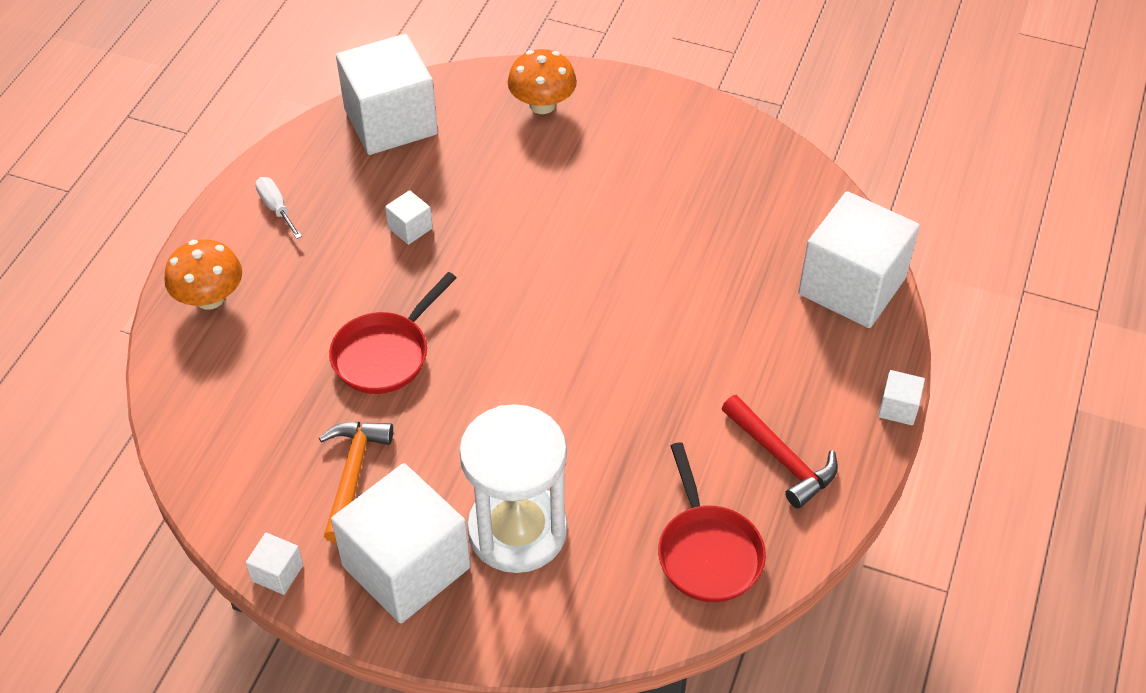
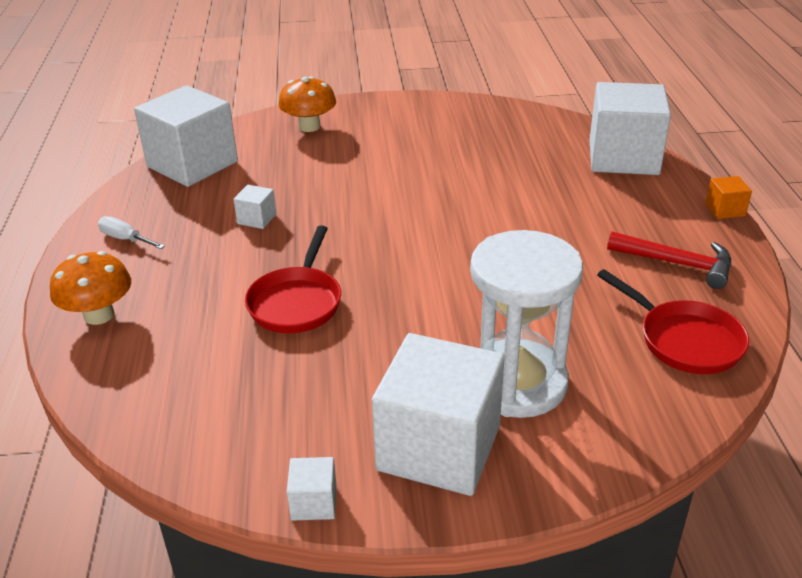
camera: 25 degrees left, 15 degrees down
orange hammer [319,422,393,543] -> none
white cube [878,370,925,425] -> orange cube [705,176,752,219]

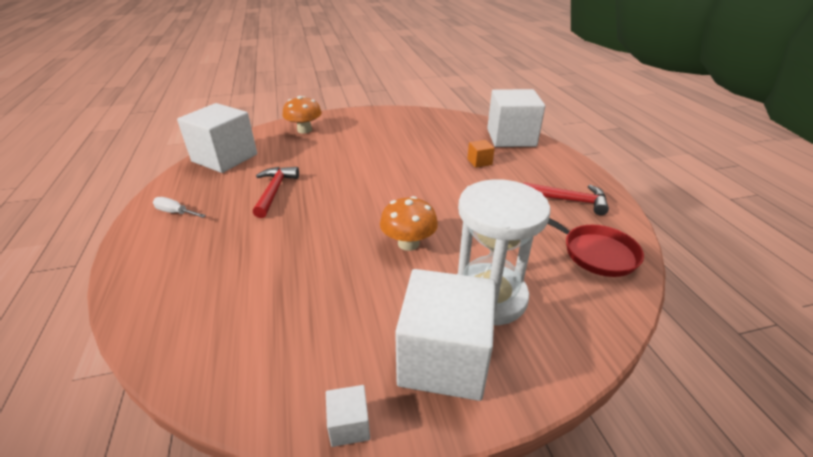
camera: 10 degrees left, 0 degrees up
orange mushroom [50,251,131,325] -> orange mushroom moved to [380,196,438,251]
white cube [233,185,277,229] -> red hammer [253,167,299,218]
red pan [245,225,341,333] -> none
orange cube [705,176,752,219] -> orange cube moved to [467,140,495,168]

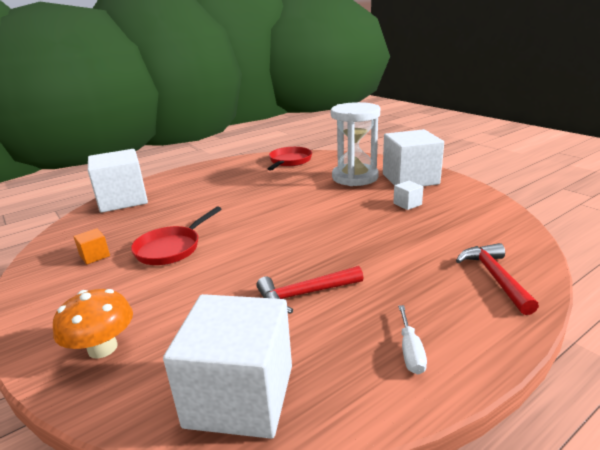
camera: 110 degrees left, 10 degrees down
white cube [326,385,370,447] -> white cube moved to [393,181,423,210]
orange mushroom [380,196,438,251] -> none
orange cube [467,140,495,168] -> orange cube moved to [73,228,110,264]
red hammer [523,182,609,215] -> red hammer moved to [456,243,539,315]
none -> red pan [131,207,221,265]

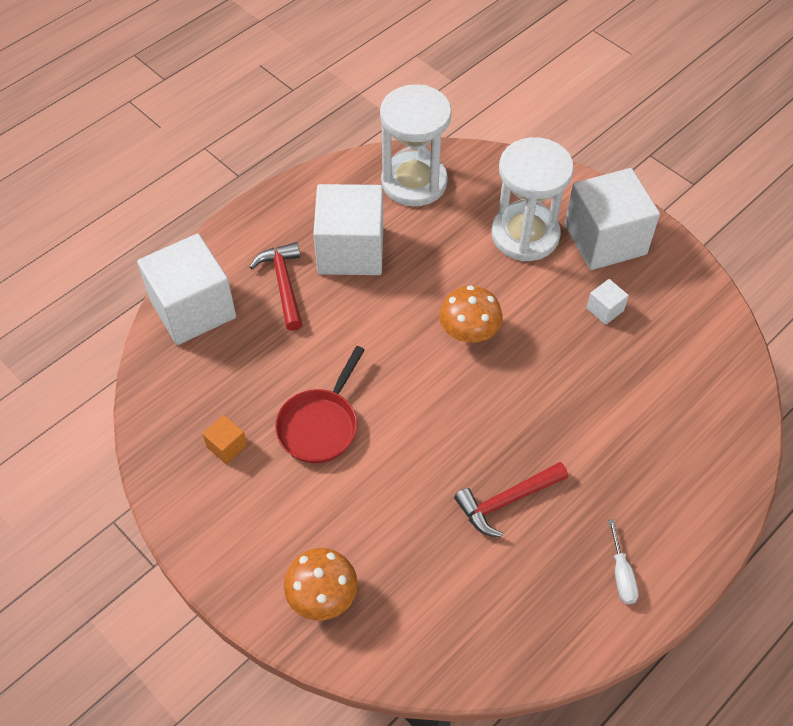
camera: 10 degrees left, 30 degrees up
white cube [163,294,292,439] -> white cube moved to [313,184,383,275]
red pan [267,147,312,171] -> white hourglass [380,84,452,207]
red hammer [456,243,539,315] -> red hammer moved to [250,242,302,331]
none -> orange mushroom [439,285,503,343]

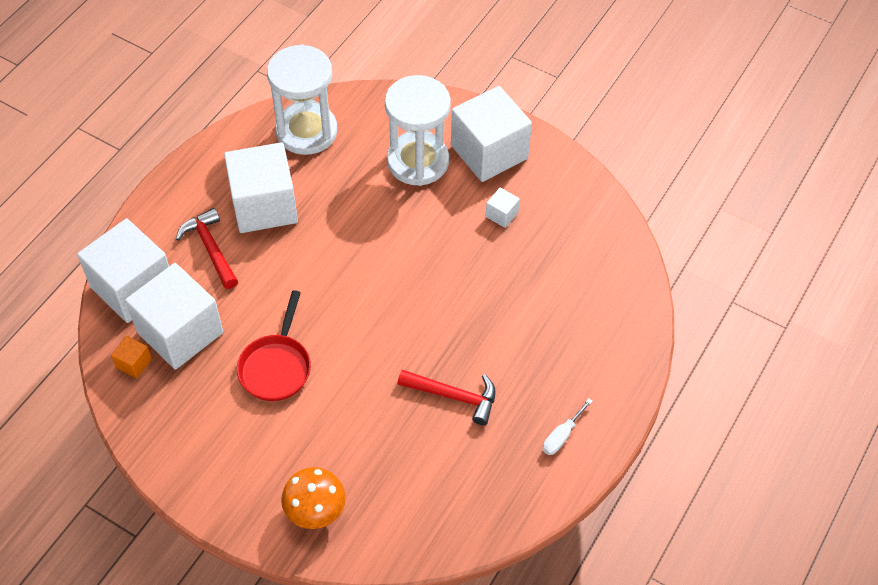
camera: 15 degrees left, 0 degrees up
orange cube [202,415,247,464] -> orange cube moved to [111,336,152,378]
orange mushroom [439,285,503,343] -> none
red hammer [454,462,568,538] -> red hammer turned 120 degrees counterclockwise [398,370,496,425]
white screwdriver [608,519,639,604] -> white screwdriver turned 60 degrees clockwise [543,398,593,455]
none -> white cube [125,263,223,370]

